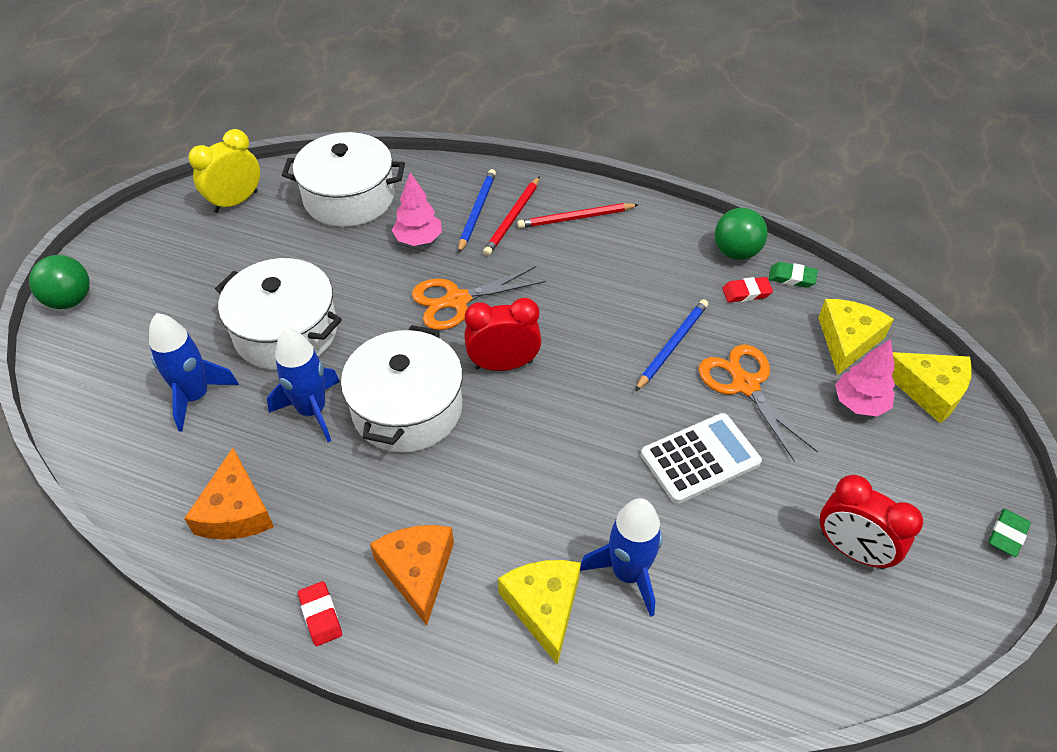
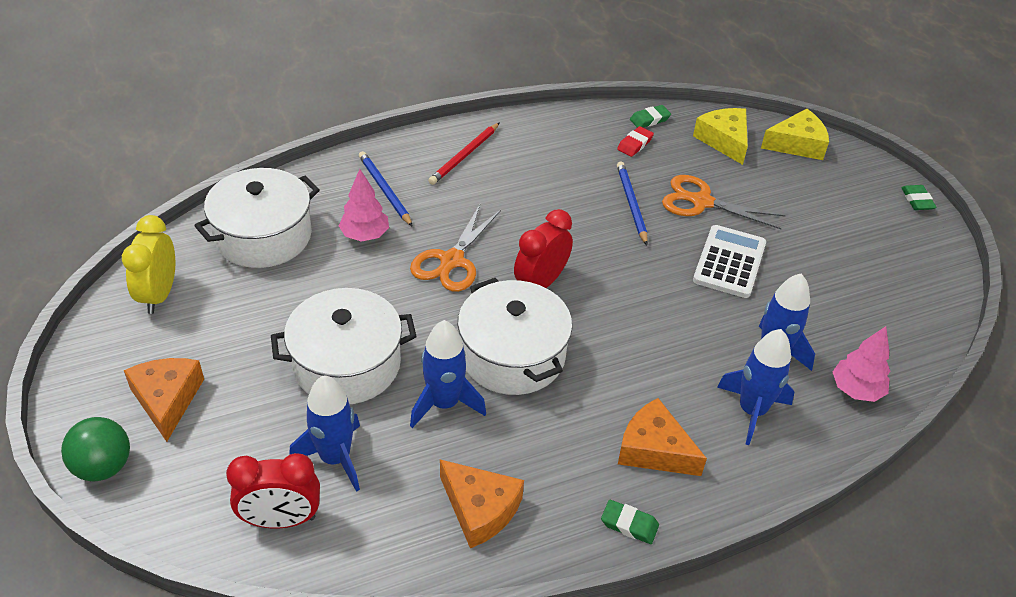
camera: 45 degrees left, 5 degrees down
red eraser [298,581,342,646] -> green eraser [601,500,659,544]
red pencil [483,176,540,256] -> none
yellow cheese [498,560,581,665] -> blue rocket [717,329,794,445]
green ball [715,208,767,260] -> none
red clock [820,475,923,570] -> red clock moved to [226,453,320,528]
pink tree [835,339,895,416] -> pink tree moved to [833,326,890,402]
none -> orange cheese [124,358,204,442]

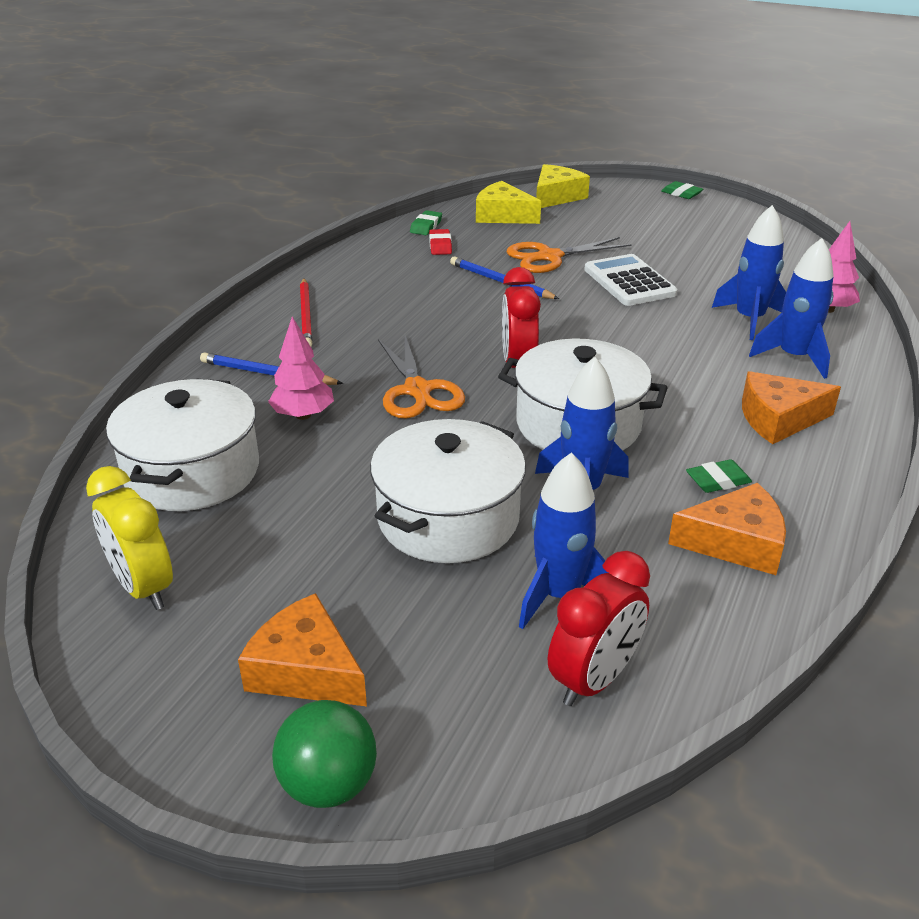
camera: 40 degrees left, 10 degrees down
green eraser [601,500,659,544] -> green eraser moved to [686,459,752,493]

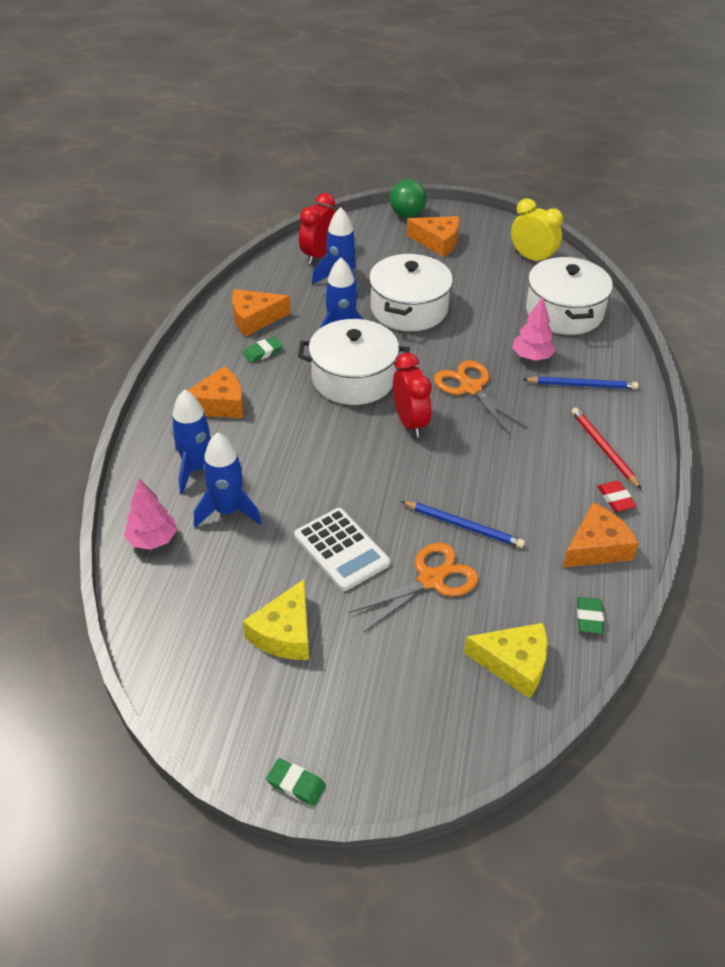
camera: 165 degrees right, 10 degrees up
red eraser [429,229,452,255] -> red eraser moved to [597,481,637,512]
yellow cheese [536,164,590,208] -> yellow cheese moved to [243,579,309,660]
none -> orange cheese [563,503,639,567]

